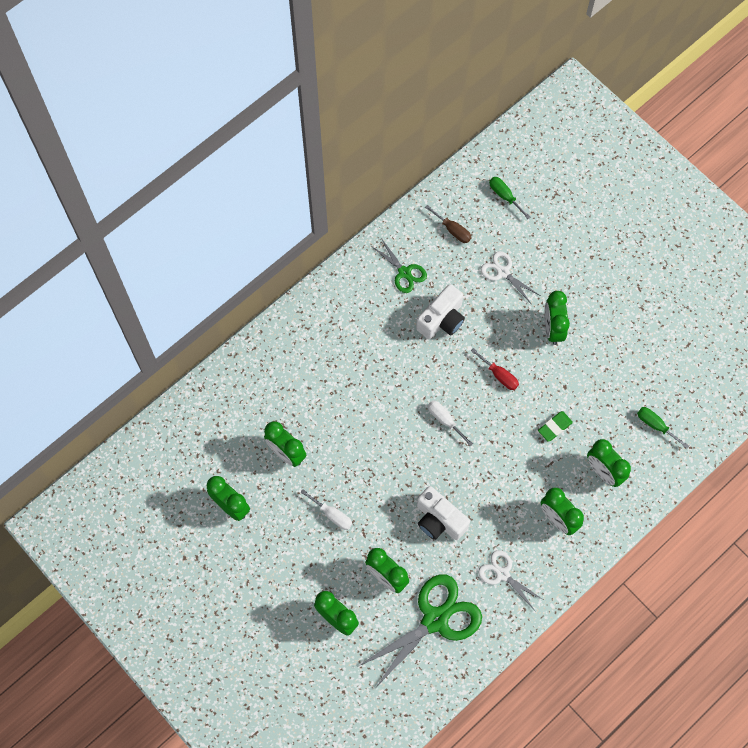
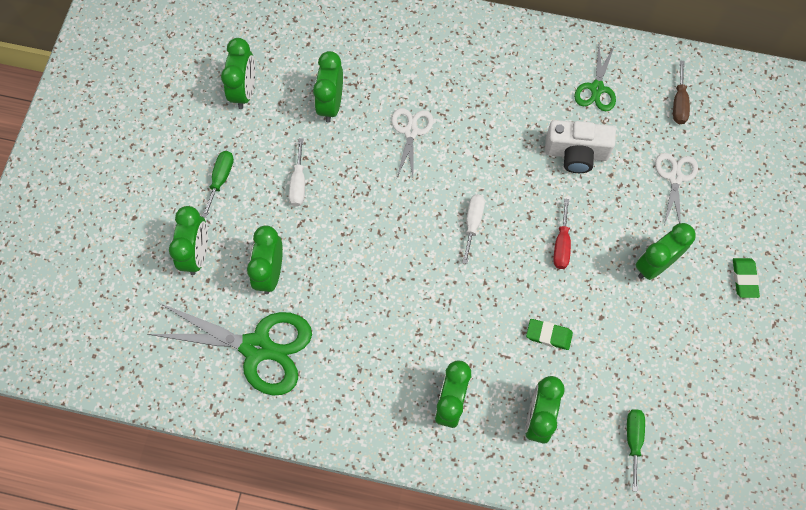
camera: 55 degrees right, 0 degrees up
white camera [417,486,470,540] -> none
white scissors [478,550,543,609] -> white scissors moved to [391,108,433,180]
green screwdriver [489,177,530,219] -> green screwdriver moved to [202,151,234,218]
none -> green eraser [733,258,760,298]

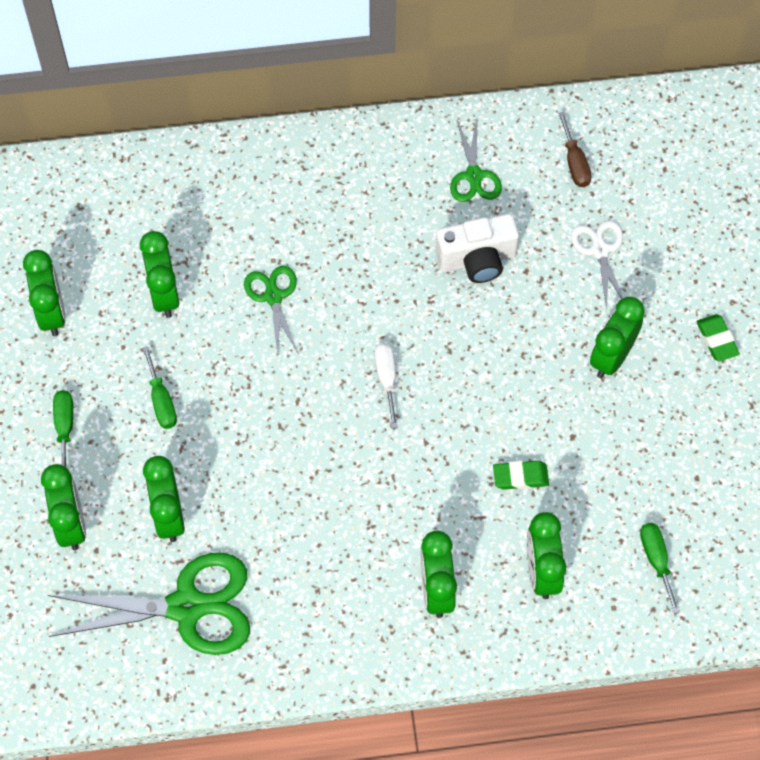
camera: 20 degrees left, 5 degrees down
white screwdriver [289,138,305,206] -> green screwdriver [143,346,177,429]
white scissors [391,108,433,180] -> green scissors [244,266,298,356]
red screwdriver [553,199,571,269] -> none

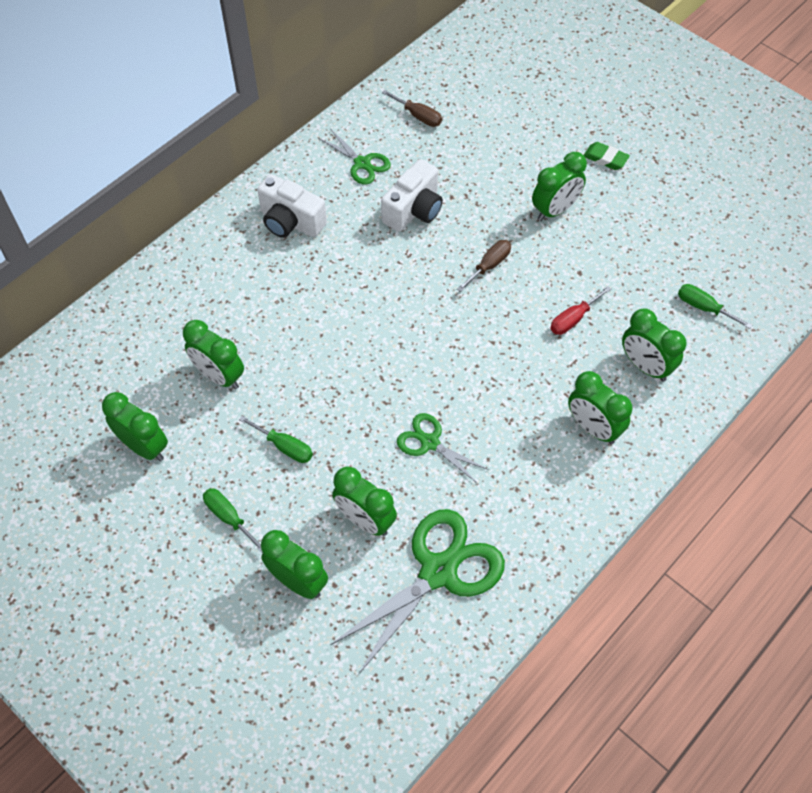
camera: 40 degrees left, 5 degrees down
green scissors [244,266,298,356] -> green scissors moved to [397,413,489,484]
white screwdriver [374,343,398,428] -> none
green eraser [493,461,549,490] -> red screwdriver [550,286,612,335]
white scissors [571,220,623,309] -> none
green clock [590,297,645,378] -> green clock turned 120 degrees counterclockwise [532,152,587,221]
none -> white camera [257,174,327,238]
none -> brown screwdriver [457,240,511,292]

